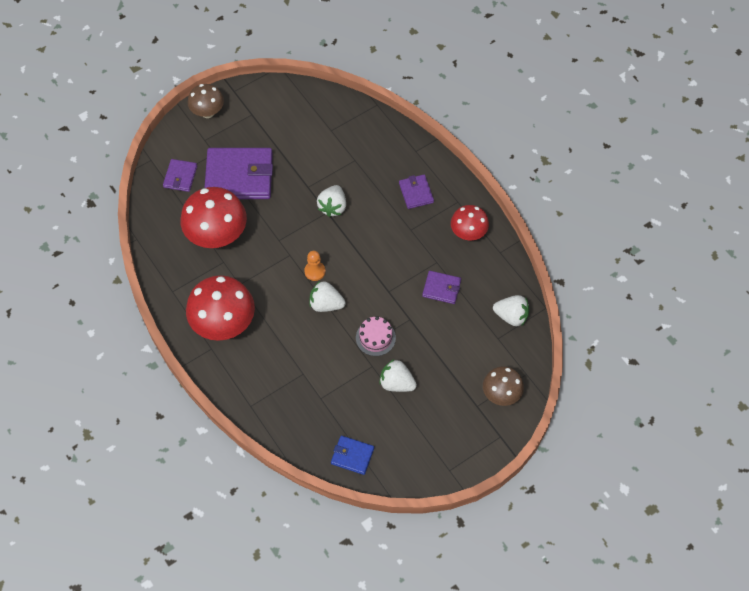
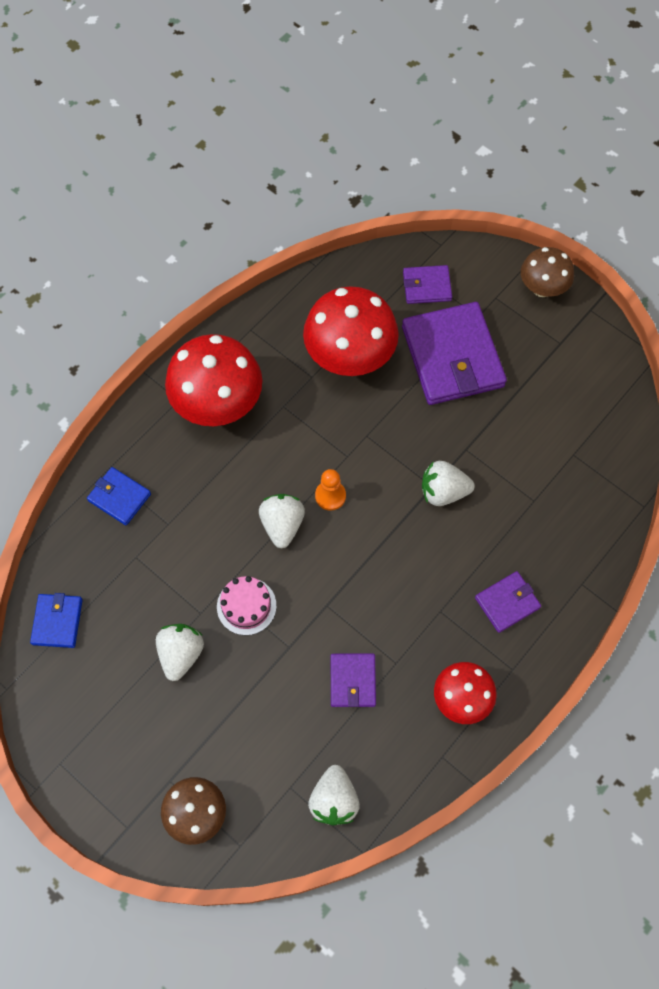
camera: 75 degrees right, 5 degrees up
none -> blue wallet [87,467,151,525]

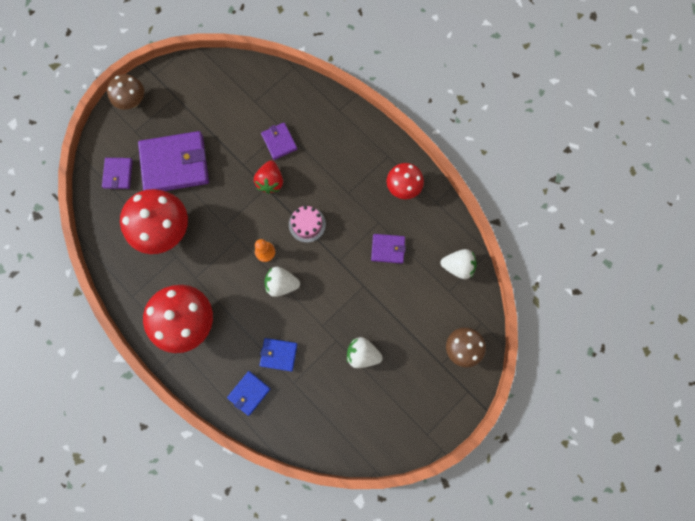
camera: 85 degrees left, 10 degrees up
blue wallet [30,593,83,648] -> blue wallet moved to [260,338,298,372]
pink cake [217,576,276,635] -> pink cake moved to [289,206,326,243]
white strawberry [422,461,475,506] -> red strawberry [254,160,283,194]
purple wallet [475,571,541,633] -> purple wallet moved to [261,123,297,160]

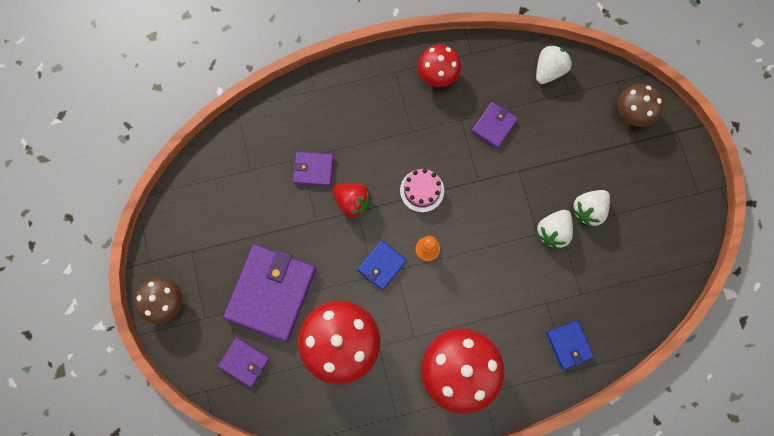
camera: 60 degrees left, 0 degrees up
blue wallet [260,338,298,372] -> blue wallet moved to [358,240,407,290]
white strawberry [264,267,300,297] -> white strawberry moved to [536,210,573,249]

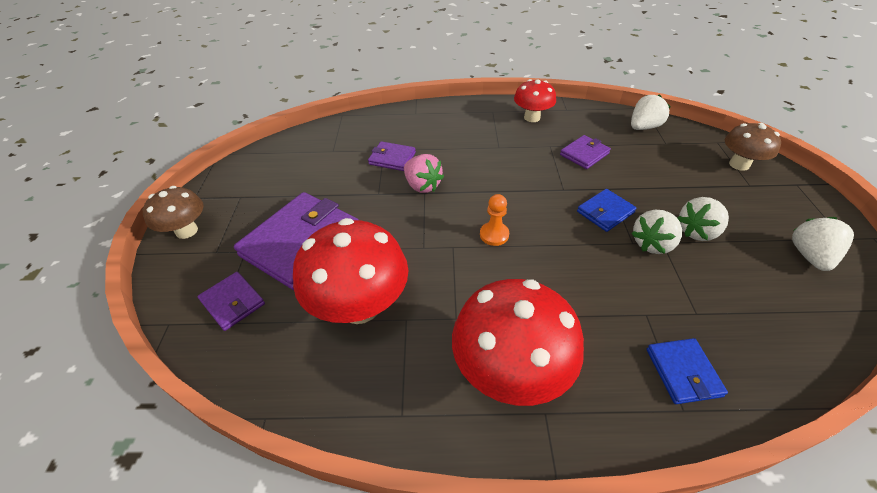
camera: 15 degrees right, 30 degrees down
red strawberry [333,183,372,219] -> pink strawberry [404,154,444,193]
blue wallet [358,240,407,290] -> blue wallet moved to [577,189,637,232]
pink cake [400,169,444,212] -> none
none -> white strawberry [792,217,854,271]

